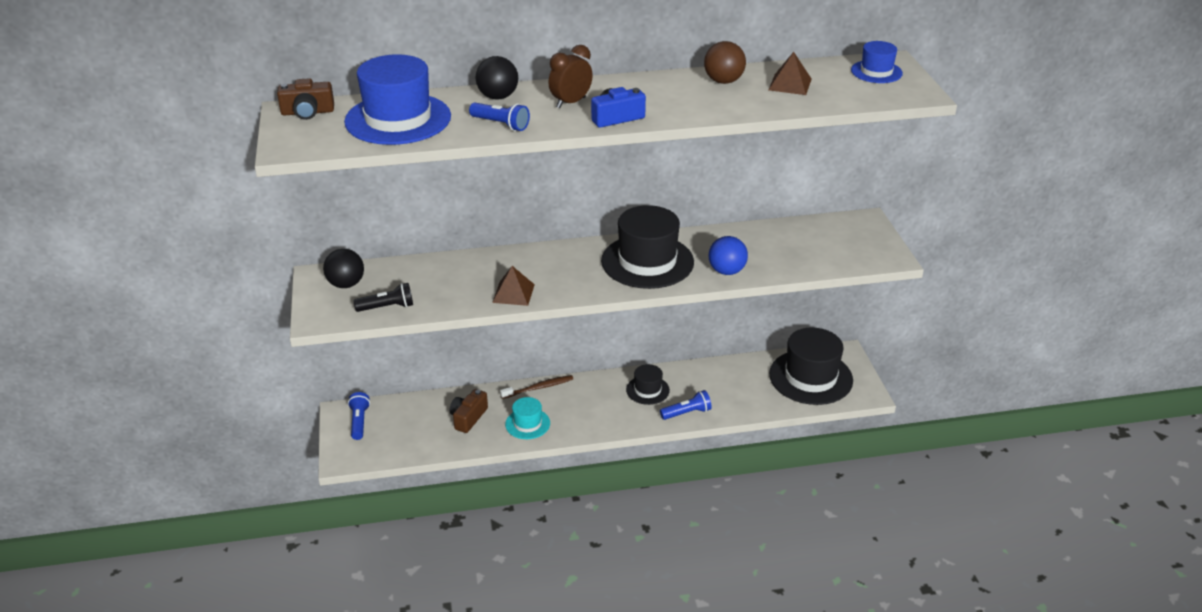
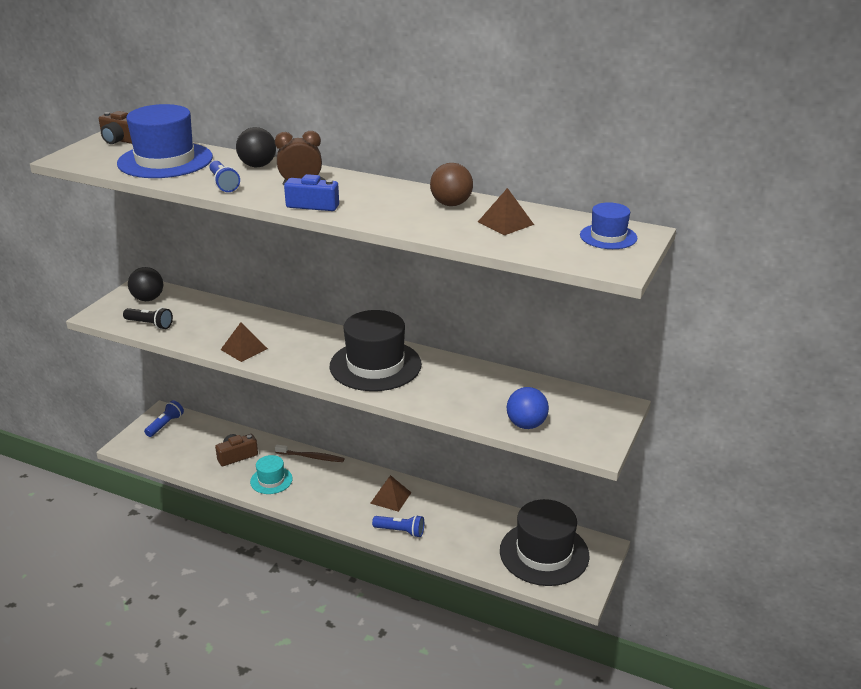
camera: 35 degrees right, 5 degrees down
black hat [626,364,670,405] -> brown pyramid [370,475,411,512]
blue ball [709,236,748,275] -> blue ball moved to [507,387,549,429]

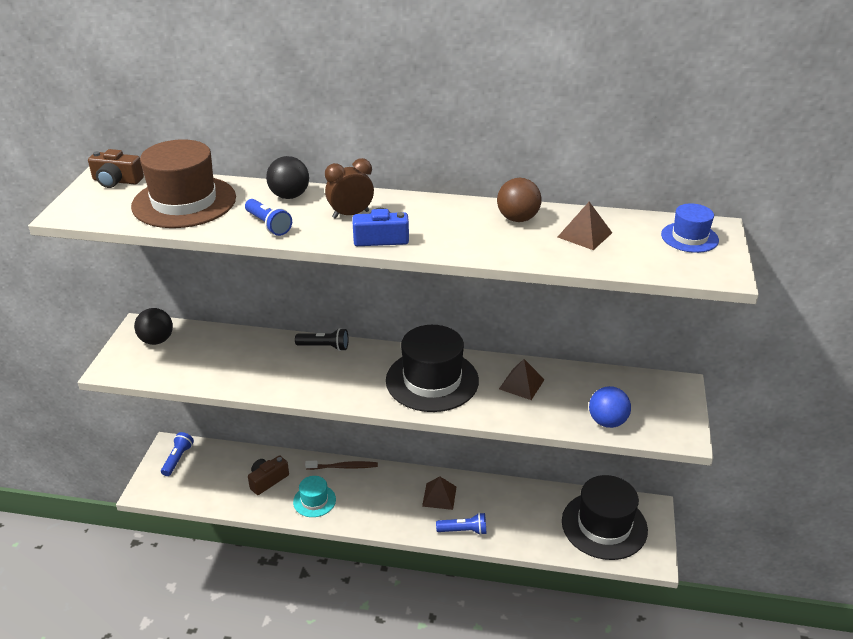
camera: 15 degrees left, 5 degrees up
blue hat [117,104,213,178] -> brown hat [131,139,236,228]
black flashlight [123,307,173,329] -> black flashlight moved to [295,328,349,351]
brown pyramid [221,322,268,362] -> brown pyramid moved to [499,359,545,400]

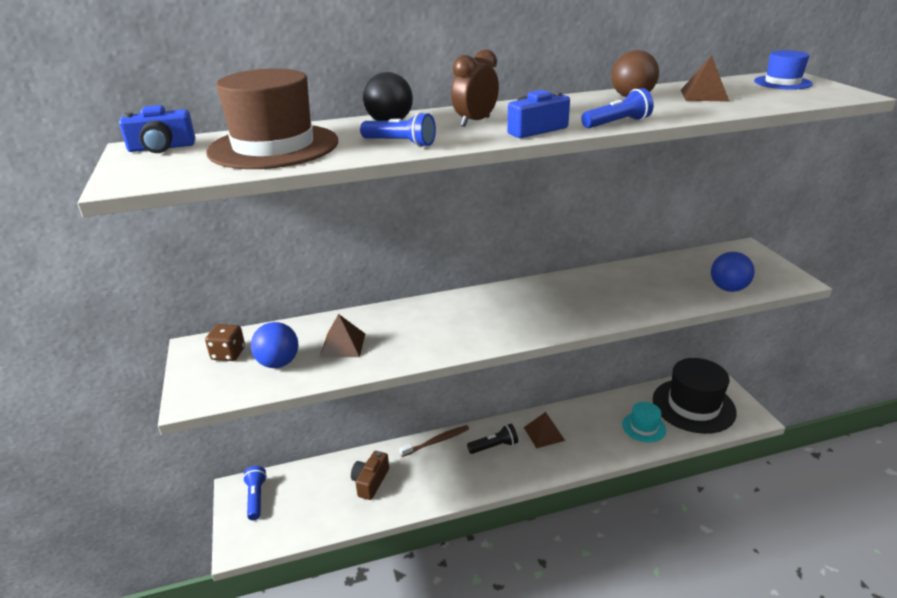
camera: 25 degrees left, 5 degrees down
brown camera [88,149,144,188] -> blue camera [119,105,195,153]
black ball [134,308,173,345] -> brown dice [205,324,245,361]
turquoise hat [293,476,336,517] -> turquoise hat moved to [622,402,666,443]
black flashlight [295,328,349,351] -> black flashlight moved to [467,424,518,454]
black hat [386,325,479,412] -> none
blue flashlight [436,513,487,535] -> blue flashlight moved to [581,88,654,128]
brown pyramid [499,359,545,400] -> brown pyramid moved to [320,314,365,357]
none -> blue ball [251,322,298,368]

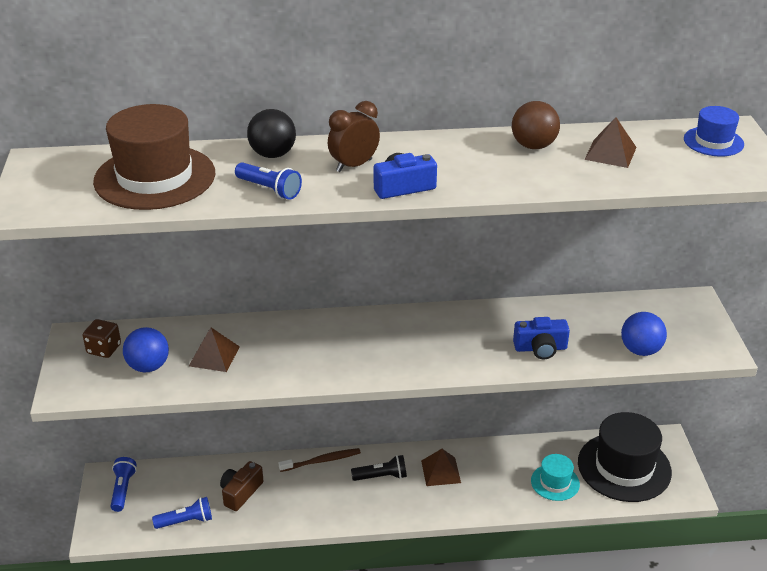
camera: 10 degrees right, 5 degrees up
blue camera [119,105,195,153] -> blue camera moved to [513,317,570,359]
blue flashlight [581,88,654,128] -> blue flashlight moved to [152,497,212,529]

